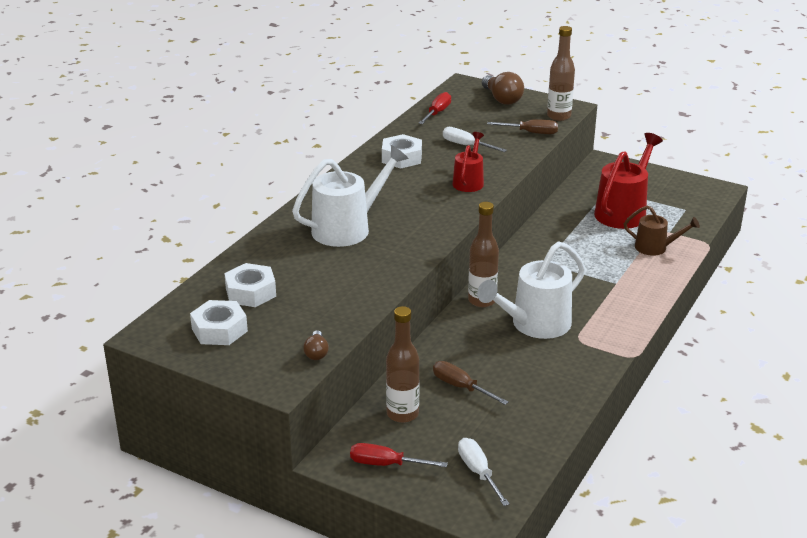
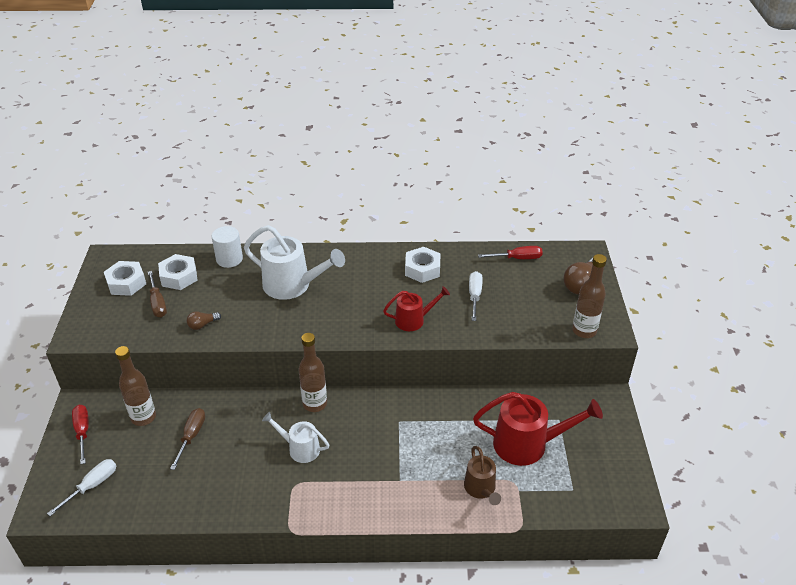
camera: 60 degrees right, 10 degrees up
brown light bulb [303,330,329,360] -> brown light bulb moved to [187,311,221,330]
white watering can [477,241,585,339] -> white watering can [262,412,329,463], size x0.58
brown screwdriver [487,120,558,134] -> brown screwdriver moved to [148,271,167,317]
none -> white cylinder [212,226,243,268]

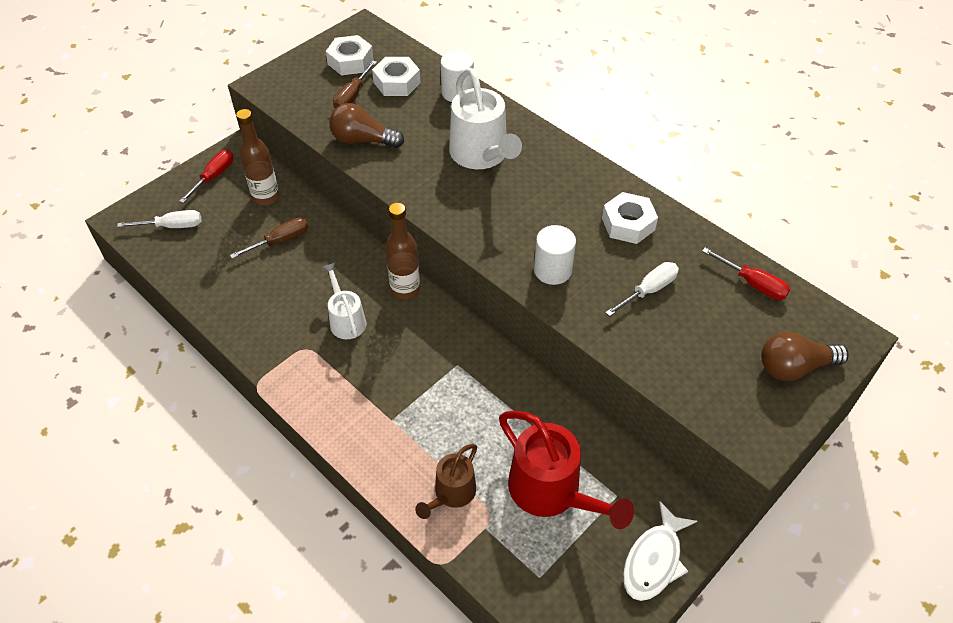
camera: 45 degrees right, 10 degrees up
brown light bulb [187,311,221,330] -> brown light bulb [329,103,404,148], size x1.83
red watering can [383,286,450,331] -> white cylinder [534,225,576,285]
brown bottle [572,254,607,338] -> none
none -> white fish [623,501,697,601]

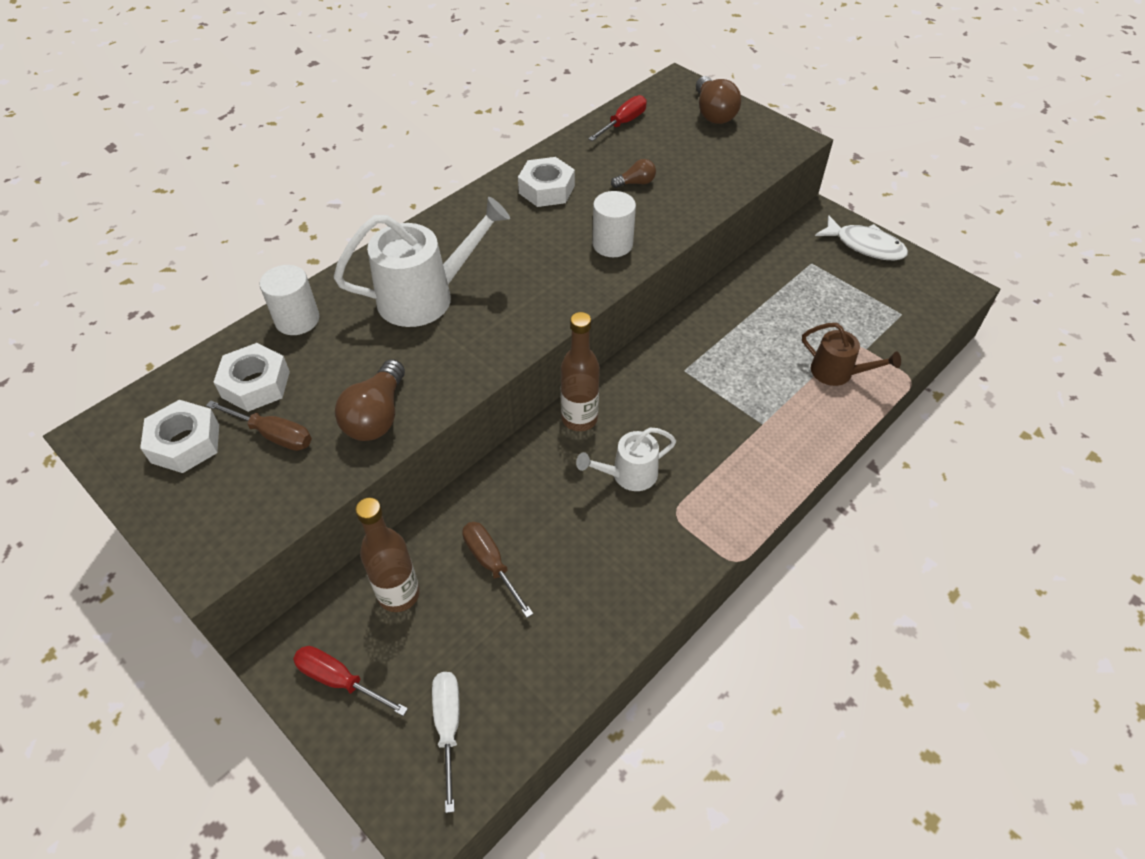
camera: 90 degrees left, 0 degrees up
red watering can [499,411,634,529] -> none
white screwdriver [605,262,679,317] -> brown light bulb [611,159,656,188]

